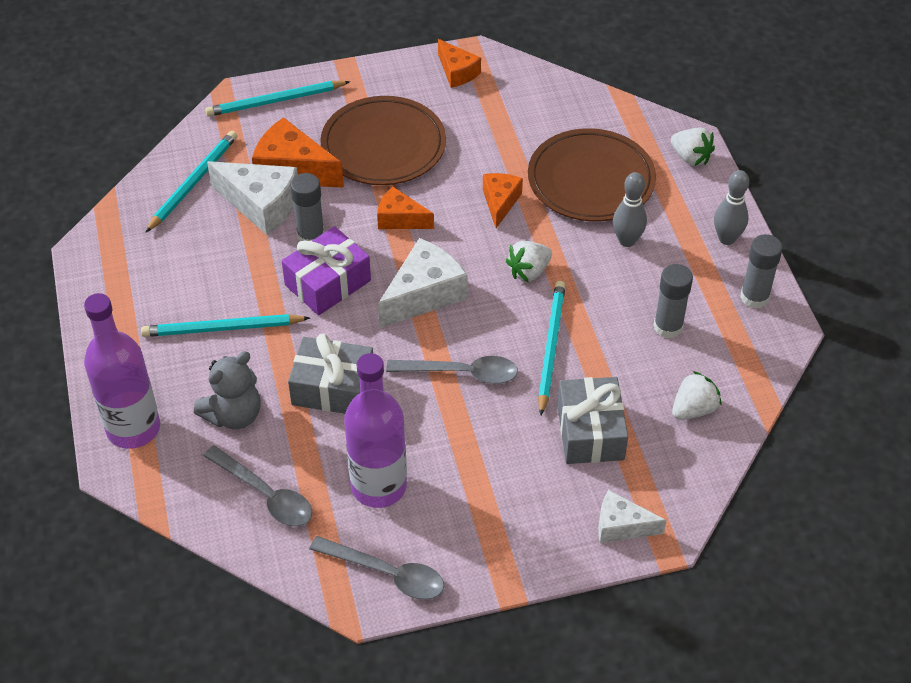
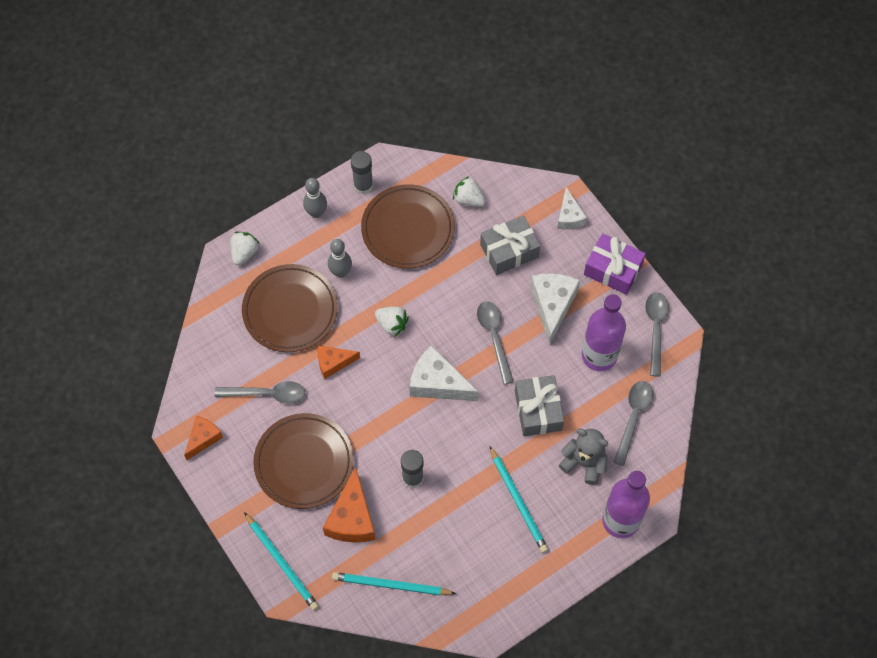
camera: 110 degrees left, 15 degrees up
white cheese [207,161,298,235] -> white cheese moved to [530,273,580,345]
purple gift [282,226,371,315] -> purple gift moved to [584,233,646,295]
orange cheese [377,187,434,229] -> none
turquoise pencil [538,281,566,415] -> none
grey glue stick [654,264,693,339] -> brown plate [361,184,455,269]
none -> grey spoon [214,381,305,404]

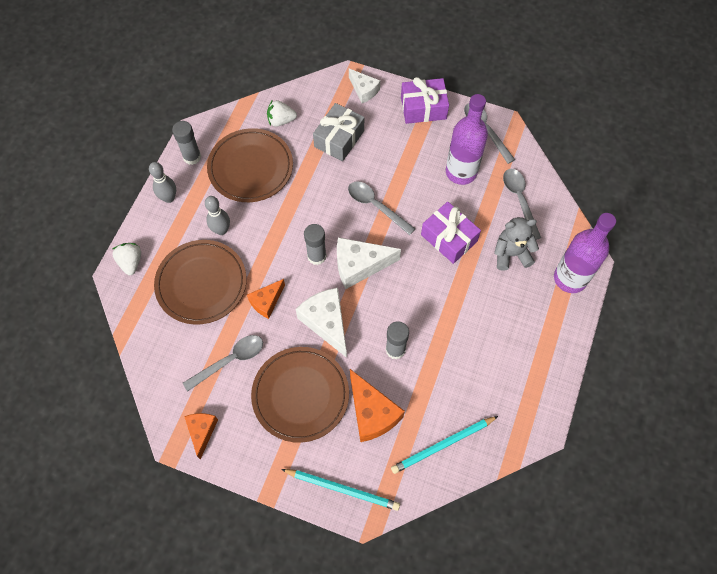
camera: 35 degrees left, 0 degrees up
white strawberry [375,306,409,336] -> none
turquoise pencil [489,446,548,553] -> none
grey gift [515,375,564,436] -> purple gift [421,202,481,264]
white cheese [530,273,580,345] -> white cheese moved to [295,288,347,358]
none -> grey glue stick [304,224,327,265]

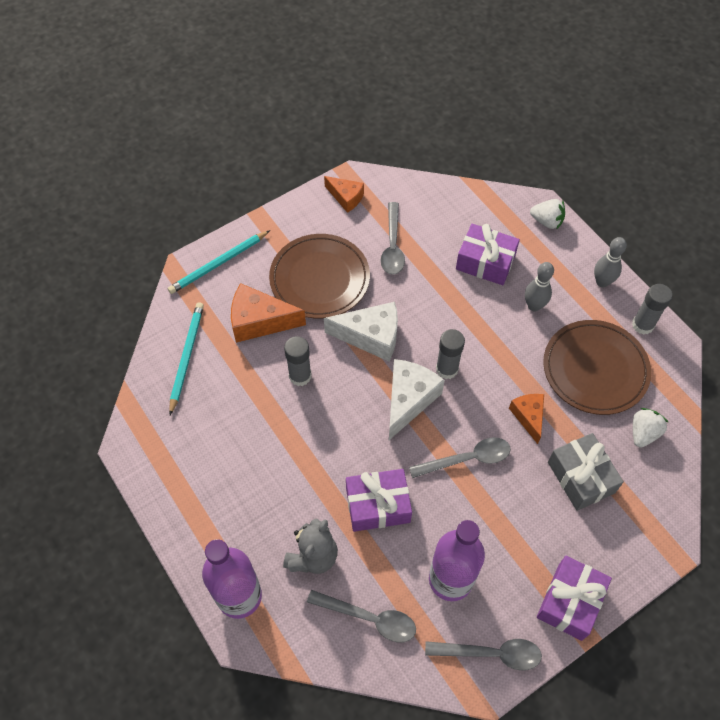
camera: 125 degrees right, 5 degrees down
brown plate [154,240,247,325] -> purple gift [456,224,520,285]
orange cheese [247,279,285,319] -> orange cheese moved to [509,394,544,444]
white cheese [349,69,380,103] -> none

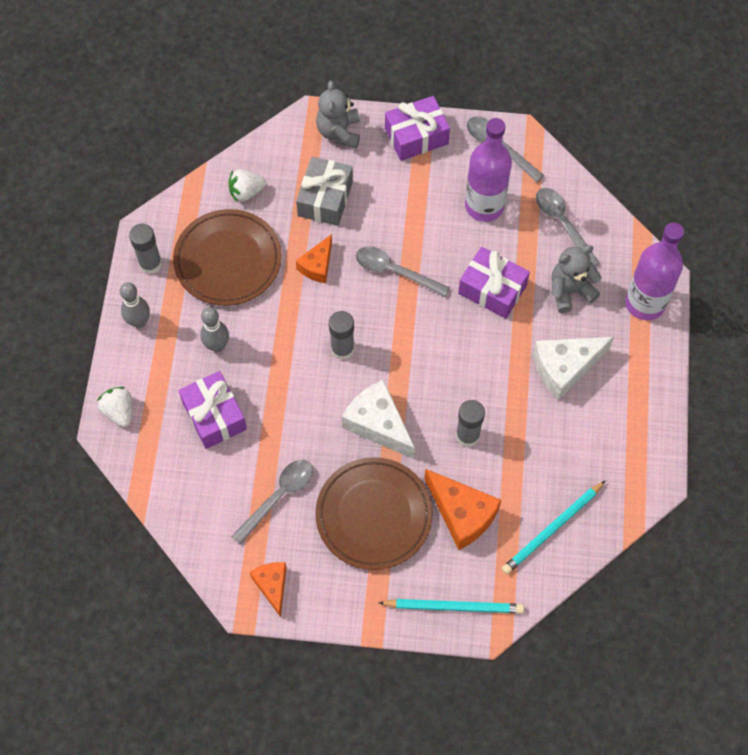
camera: 140 degrees left, 5 degrees up
white cheese [389,359,445,440] -> white cheese moved to [533,337,614,400]
none -> grey teddy bear [316,80,360,148]

